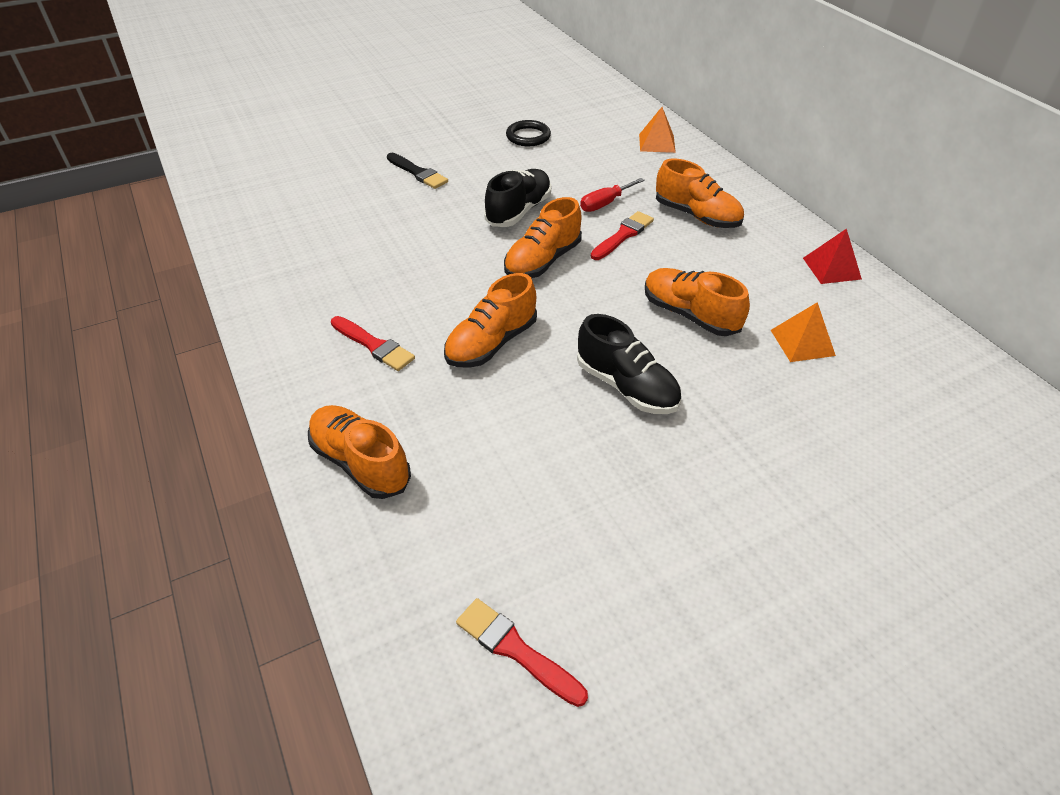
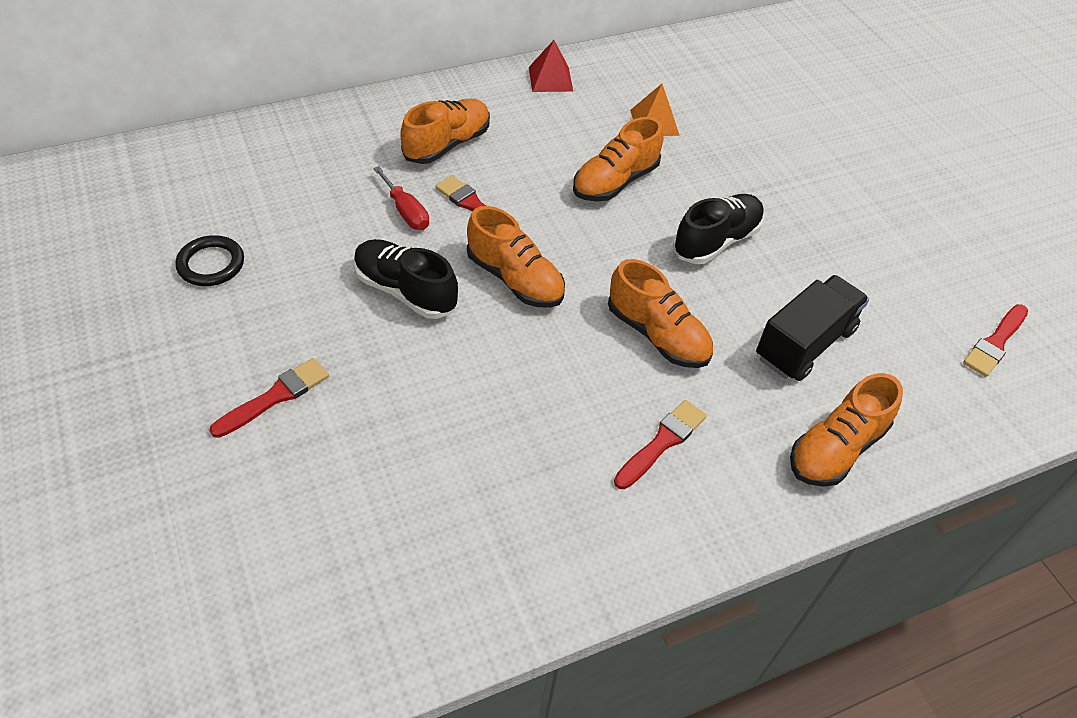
camera: 90 degrees left, 5 degrees up
black brush [387,153,448,189] -> red brush [209,358,329,438]
orange pyramid [639,107,676,153] -> none
none -> black truck [756,275,869,381]

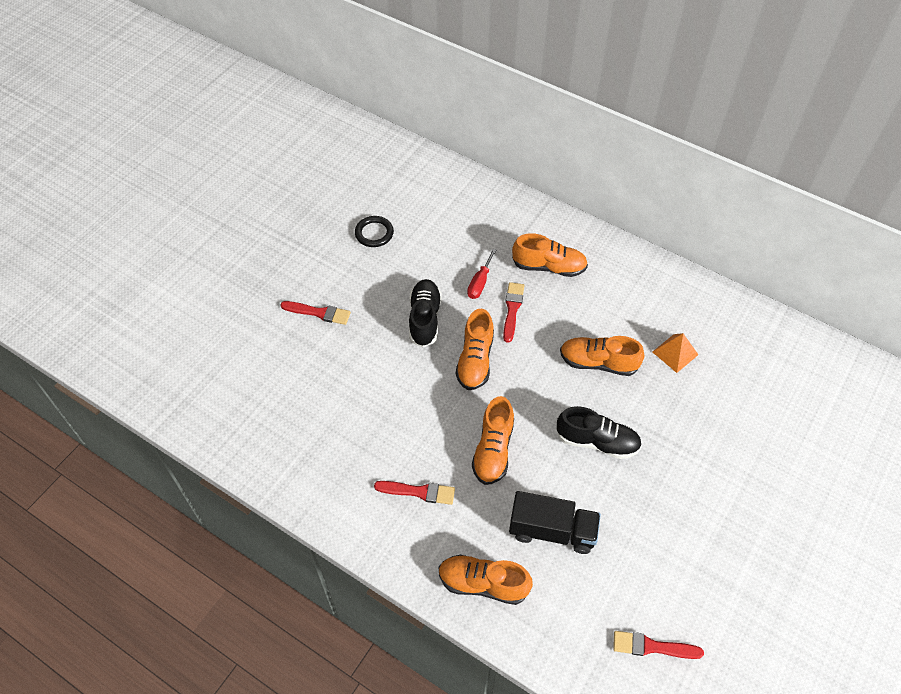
camera: 60 degrees right, 5 degrees up
red pyramid [529,40,573,92] -> none

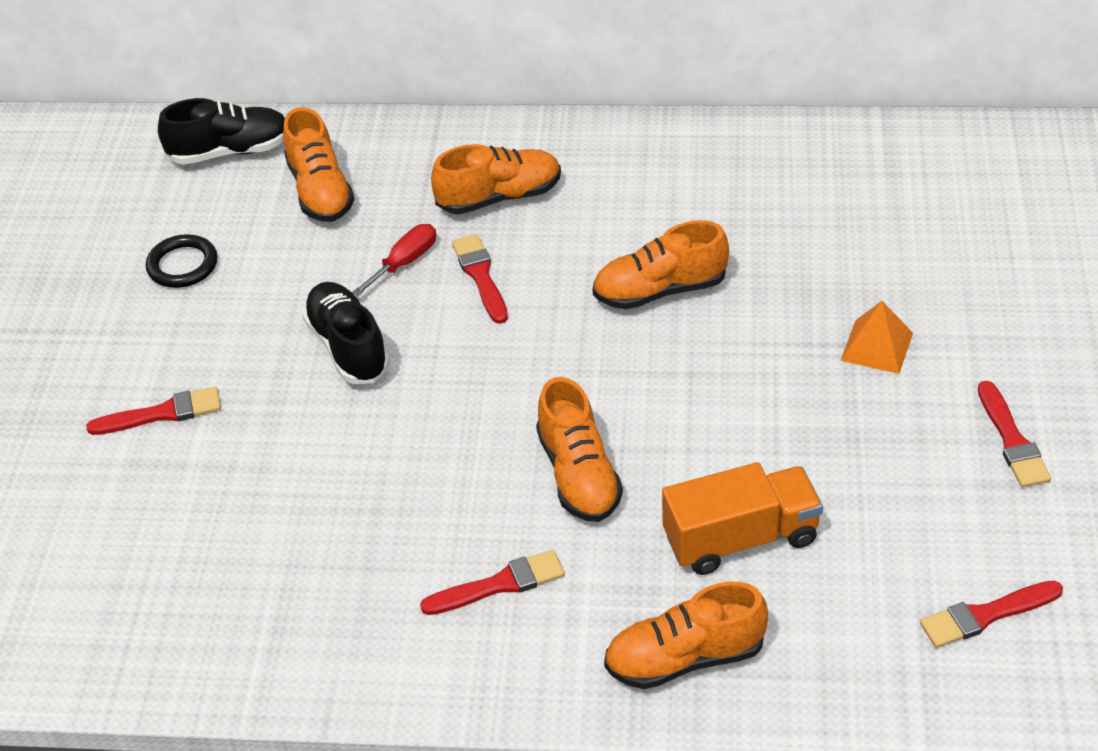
camera: 25 degrees left, 10 degrees down
orange shoe [456,309,494,390] -> orange shoe moved to [283,107,355,222]
red screwdriver [467,249,496,299] -> red screwdriver turned 135 degrees counterclockwise [352,224,436,297]
black truck [509,491,601,554] -> orange truck [662,462,823,575]
black shoe [556,406,642,459] -> black shoe moved to [158,98,285,165]
orange pyramid [653,333,698,373] -> orange pyramid moved to [841,301,913,374]
none -> red brush [978,381,1051,487]

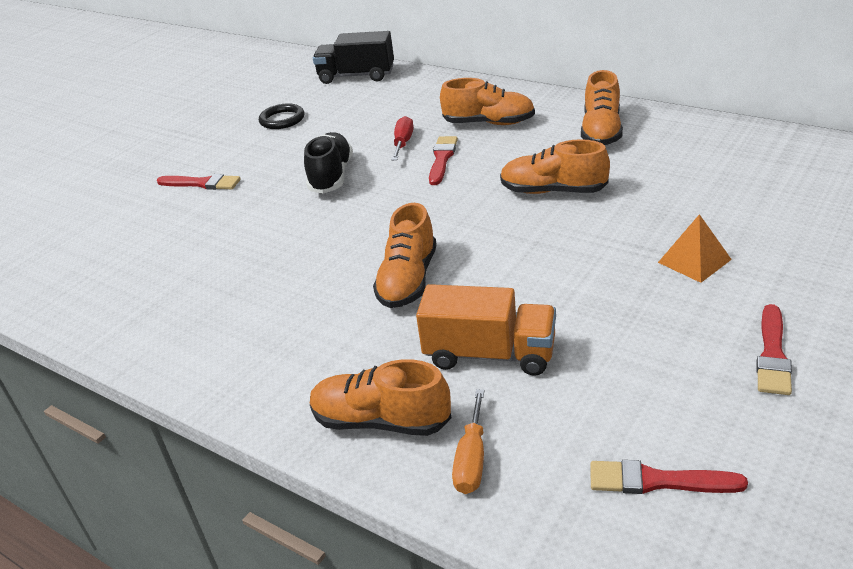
camera: 30 degrees right, 10 degrees down
black shoe [158,98,285,165] -> black truck [313,31,394,84]
orange shoe [283,107,355,222] -> orange shoe moved to [581,70,623,145]
red screwdriver [352,224,436,297] -> red screwdriver turned 60 degrees counterclockwise [392,116,414,160]
red brush [420,550,565,615] -> none
none -> orange screwdriver [452,389,484,494]

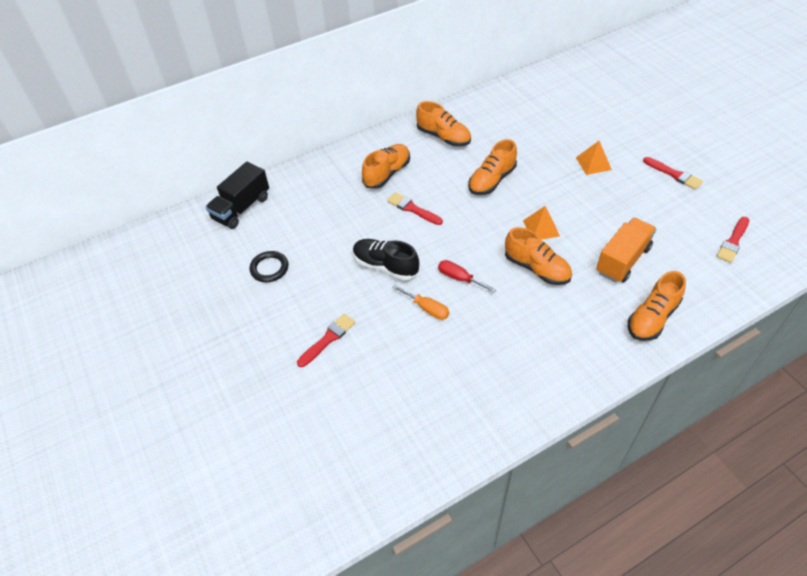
camera: 65 degrees left, 15 degrees up
red screwdriver [392,116,414,160] -> red screwdriver moved to [438,260,497,293]
orange screwdriver [452,389,484,494] -> orange screwdriver moved to [392,285,449,320]
none -> orange pyramid [523,206,560,240]

